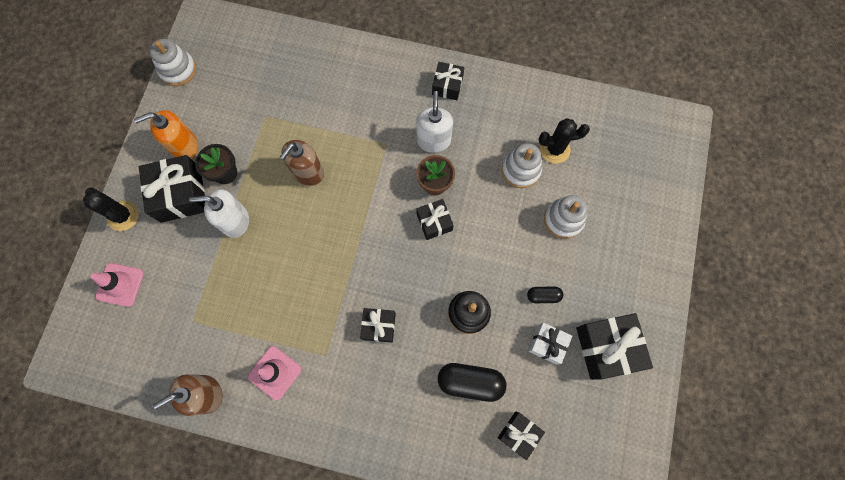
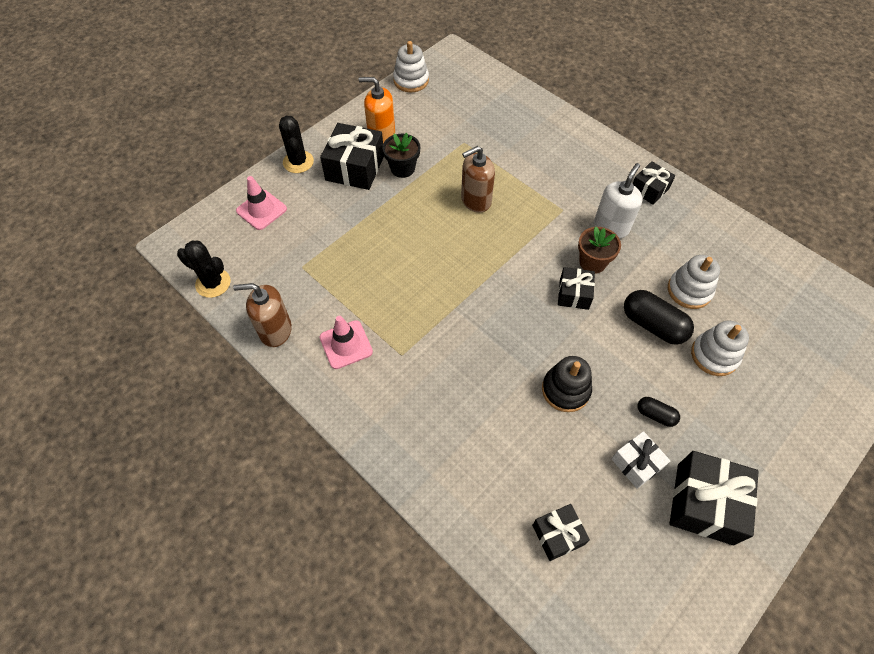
camera: 30 degrees right, 15 degrees down
white soap dispenser [189,189,249,238] -> none
black gift [360,308,396,343] -> none
black capsule [438,363,506,402] -> black capsule moved to [624,290,694,345]
black cactus [539,118,590,163] -> black cactus moved to [177,240,231,298]

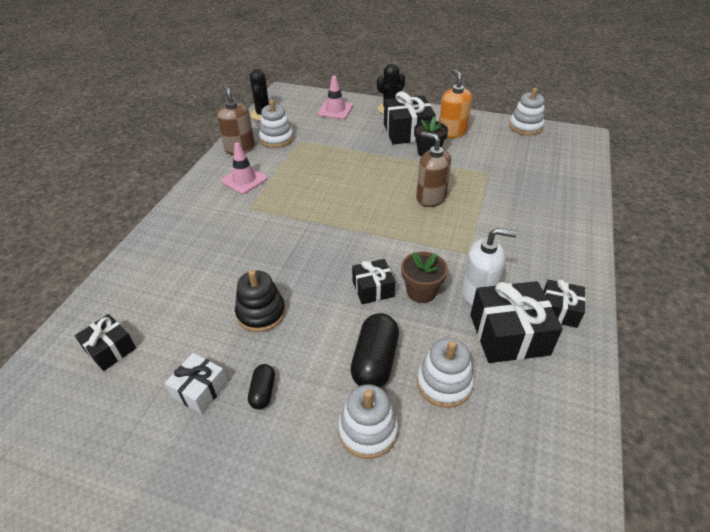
camera: 65 degrees right, 15 degrees down
black gift [669,451,759,545] -> black gift moved to [470,281,563,363]
none -> white stacking toy [259,100,294,148]

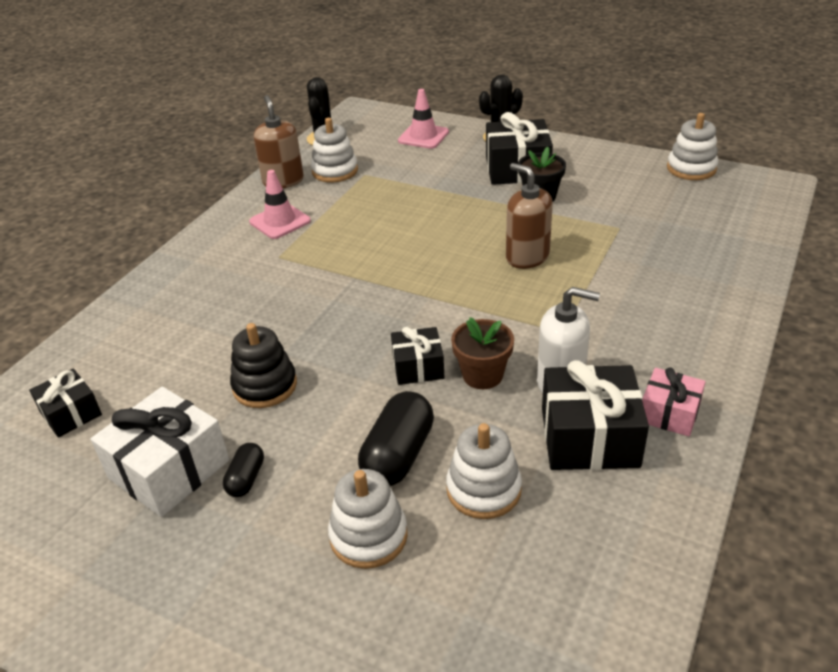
camera: 10 degrees right, 5 degrees down
white gift [165,353,228,414] -> white gift [91,386,229,517], size x1.70
orange soap dispenser [439,69,472,138] -> none
black gift [543,280,586,328] -> pink gift [642,367,706,436]

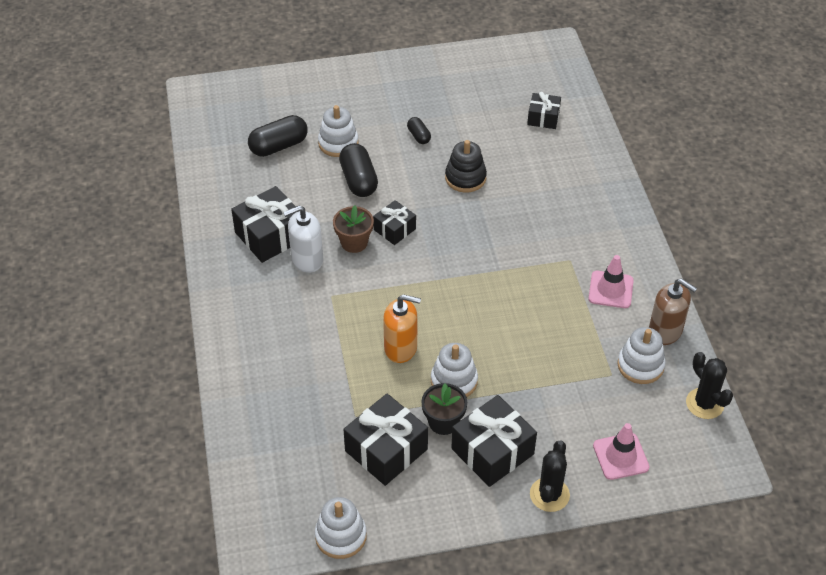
camera: 140 degrees right, 10 degrees up
white gift [91,386,229,517] -> none
white stacking toy [446,423,522,519] -> white stacking toy moved to [431,343,478,397]
brown soap dispenser [506,163,553,269] -> orange soap dispenser [383,294,421,363]
pink gift [642,367,706,436] -> none
none -> black capsule [248,115,308,157]
none -> black gift [343,394,428,486]

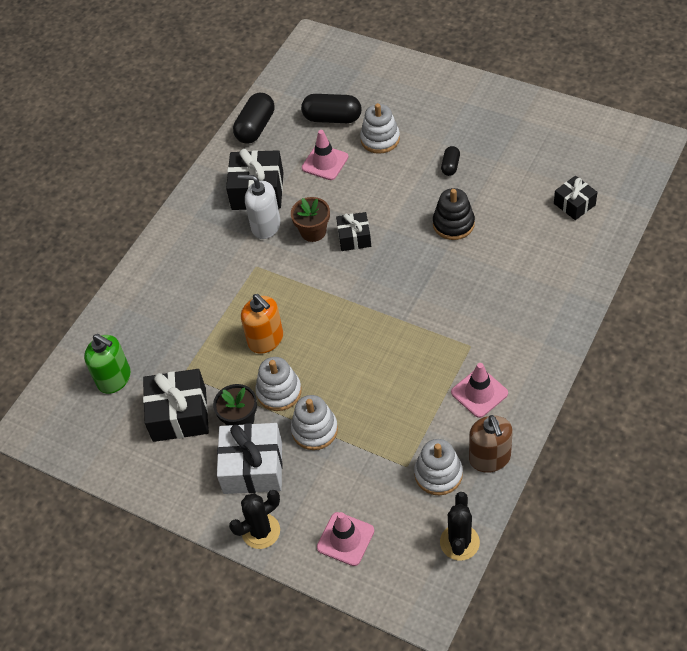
camera: 45 degrees right, 5 degrees up
white stacking toy [315,497,367,559] -> white stacking toy moved to [291,395,338,450]
black capsule [339,143,378,197] -> black capsule moved to [233,93,274,144]
black gift [451,395,537,487] -> white gift [217,423,283,494]
none -> green soap dispenser [84,334,131,394]
none -> pink traffic cone [302,130,348,180]

